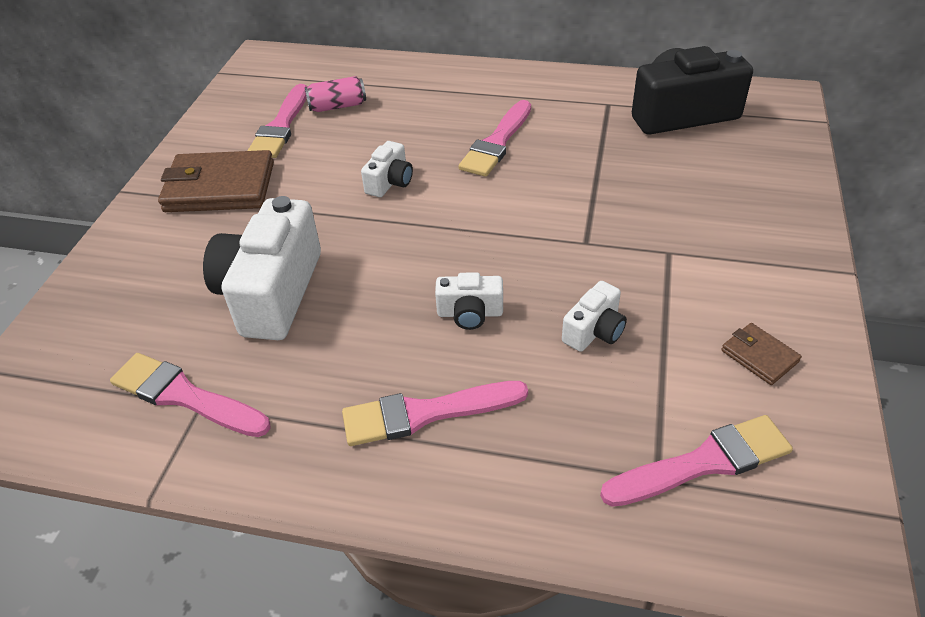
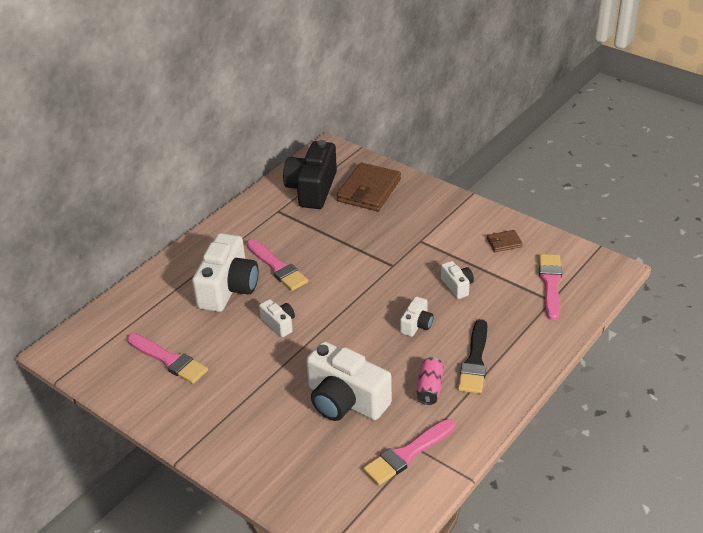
camera: 65 degrees left, 5 degrees down
brown wallet [158,150,274,212] -> brown wallet moved to [337,163,401,211]
pink can [305,76,366,112] -> pink can moved to [416,357,444,405]
pink brush [342,381,528,446] -> black brush [458,319,487,394]
none -> white camera [192,233,259,312]

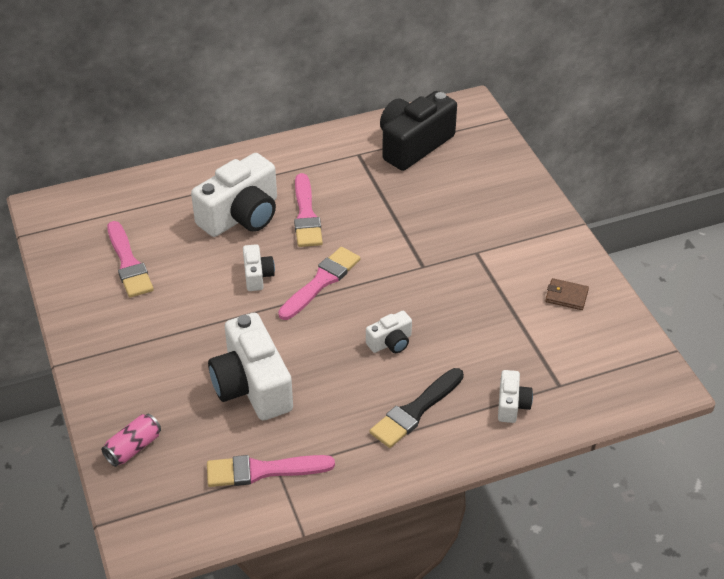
camera: 30 degrees right, 5 degrees up
brown wallet [337,163,401,211] -> none
pink can [416,357,444,405] -> pink can moved to [101,414,161,467]
white camera [441,261,474,299] -> white camera moved to [498,370,533,423]
pink brush [539,254,562,321] -> pink brush moved to [278,247,360,320]

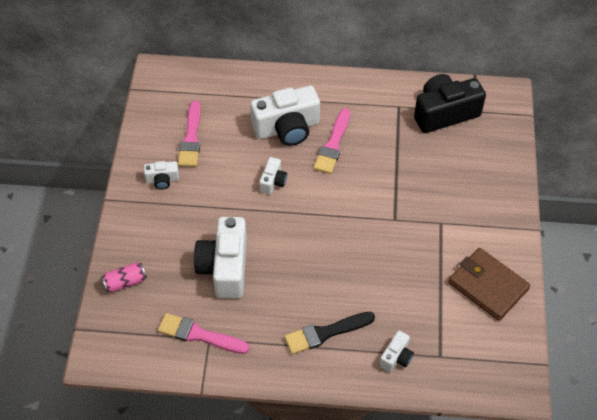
camera: 25 degrees right, 10 degrees up
pink brush [278,247,360,320] -> none
white camera [366,311,412,353] -> white camera moved to [144,161,179,190]
brown wallet [545,278,589,310] -> brown wallet [448,248,530,321], size x2.10

